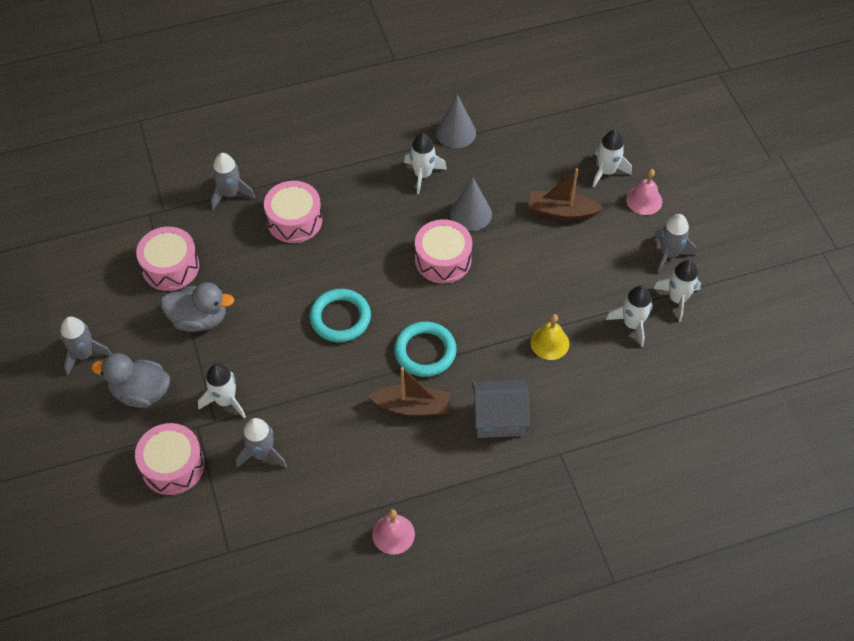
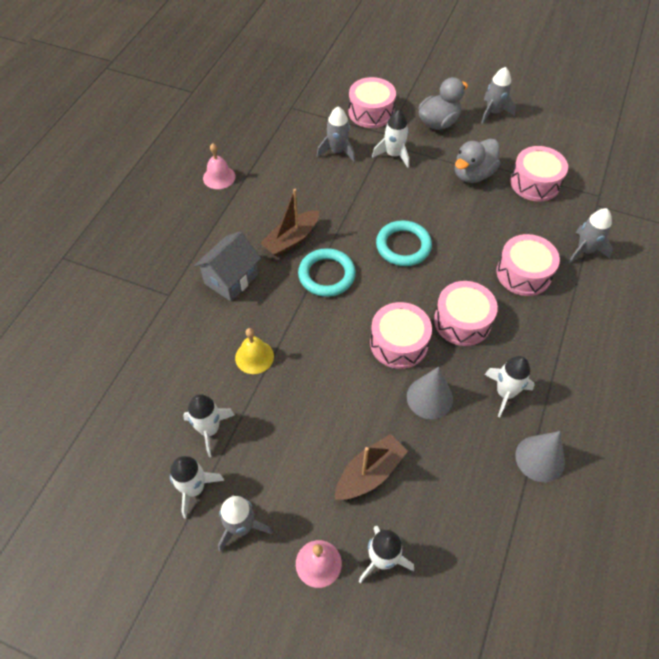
camera: 130 degrees right, 0 degrees up
none -> pink drum [434,281,498,346]

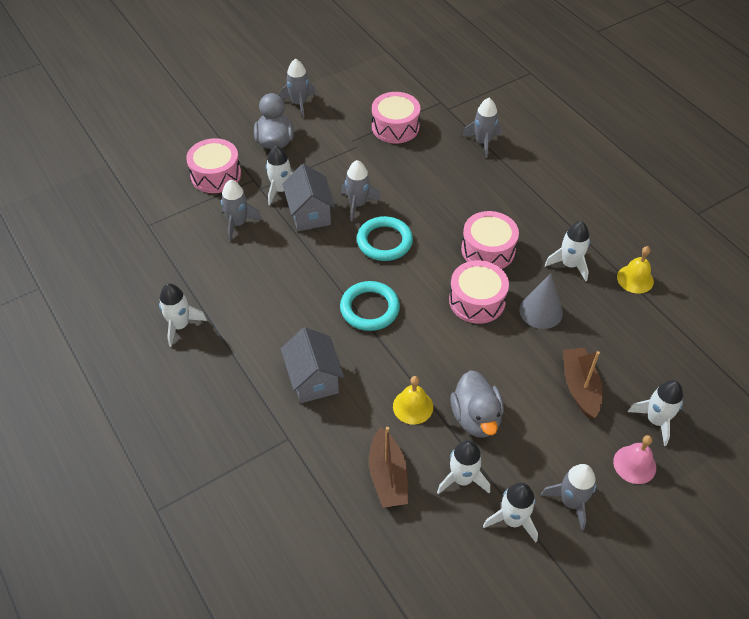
camera: 55 degrees left, 5 degrees down
pink bell [203,143,235,189] -> white rocket [159,283,207,347]
brown boat [260,189,319,257] -> brown boat moved to [369,427,408,508]
grey duck [455,139,500,183] -> grey duck moved to [451,370,504,438]
pink drum [497,234,560,296] -> none
grey cone [515,431,565,482] -> yellow bell [617,246,654,294]
none -> grey house [282,164,335,231]
none -> grey rocket [341,160,381,221]

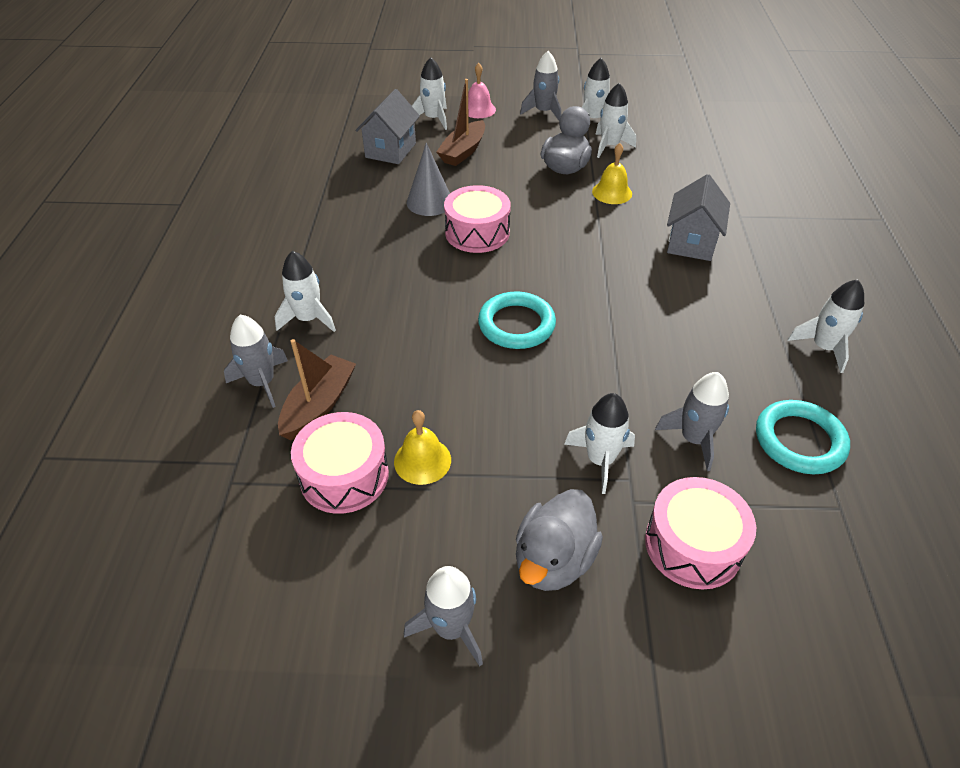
camera: 145 degrees left, 5 degrees down
grey house [282,164,335,231] -> grey house moved to [355,89,420,164]
turquoise ring [340,281,400,331] -> turquoise ring moved to [756,400,850,474]
grey rocket [341,160,381,221] -> none
brown boat [369,427,408,508] -> brown boat moved to [278,339,356,441]
pink drum [461,211,519,269] -> none
white rocket [545,221,590,281] -> white rocket moved to [275,251,336,332]
yellow bell [617,246,654,294] -> yellow bell moved to [394,410,451,485]

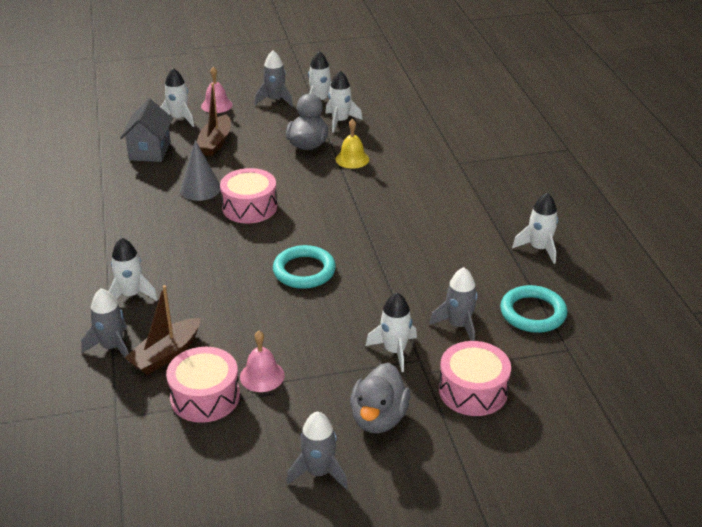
camera: 15 degrees left, 10 degrees down
brown boat [278,339,356,441] -> brown boat turned 150 degrees counterclockwise [125,285,200,375]
yellow bell [394,410,451,485] -> pink bell [240,331,285,392]
grey house [667,174,730,261] -> none

